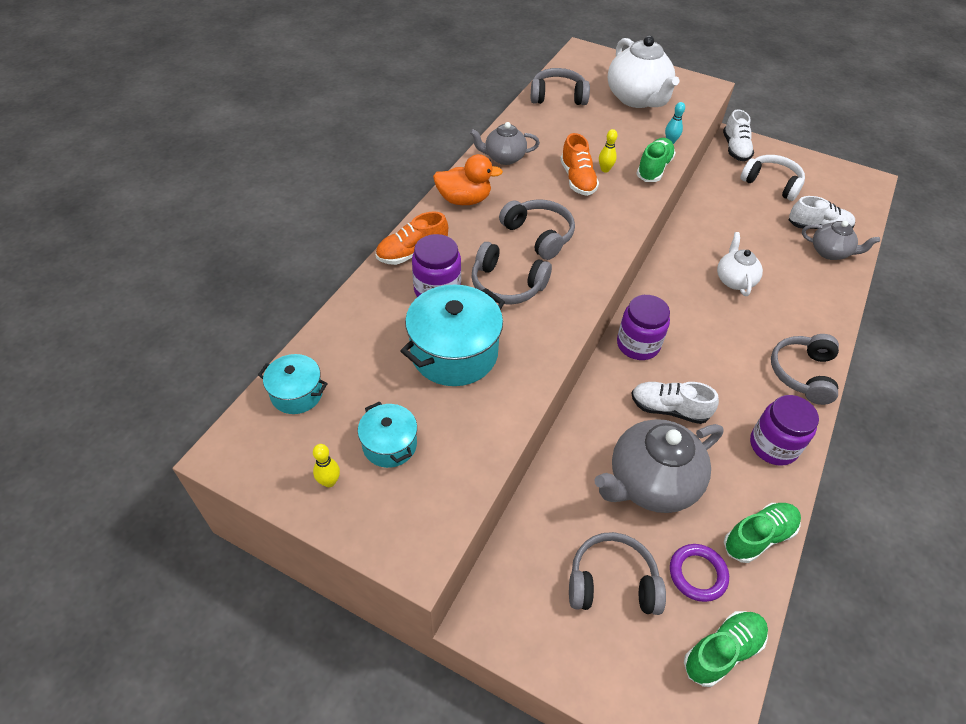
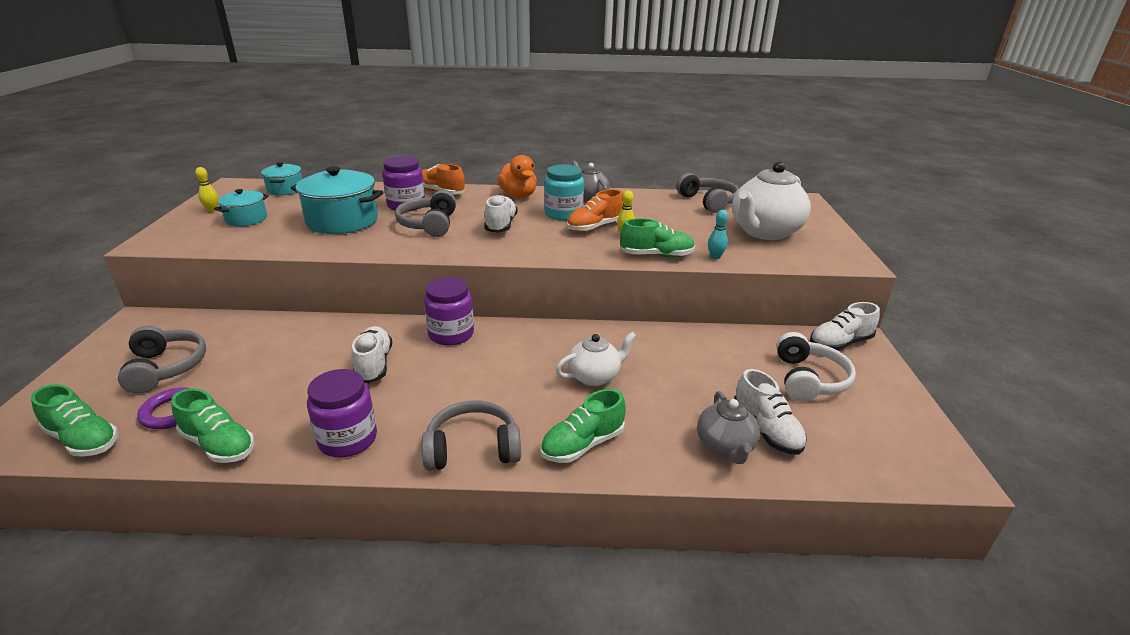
camera: 65 degrees right, 20 degrees down
grey headphones [499,200,575,260] -> white shoe [484,194,518,233]
grey teapot [595,419,723,513] -> none
none -> green shoe [540,389,626,463]
none -> turquoise jar [544,164,584,221]

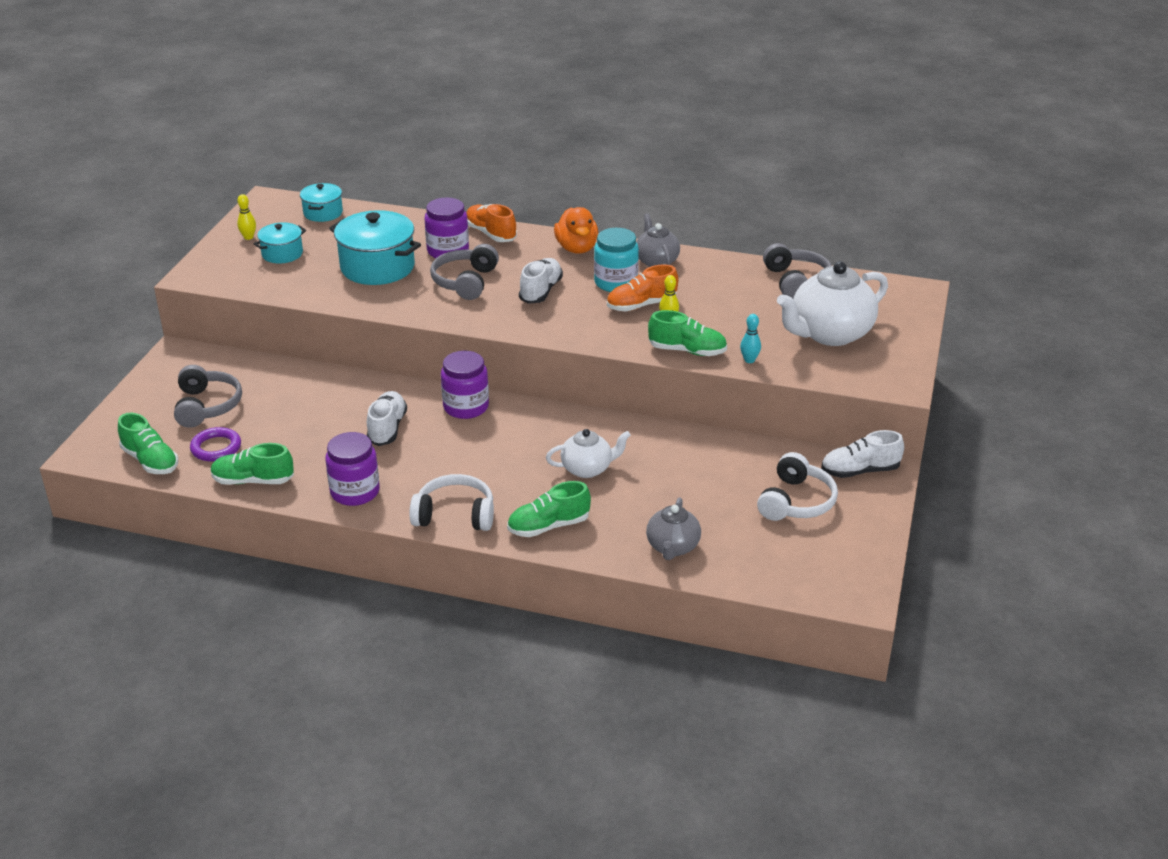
camera: 15 degrees right, 5 degrees up
green shoe [171,389,254,463] -> green shoe turned 135 degrees clockwise [211,443,294,485]
grey headphones [421,401,521,471] -> white headphones [409,474,494,531]
white shoe [734,369,807,455] -> none

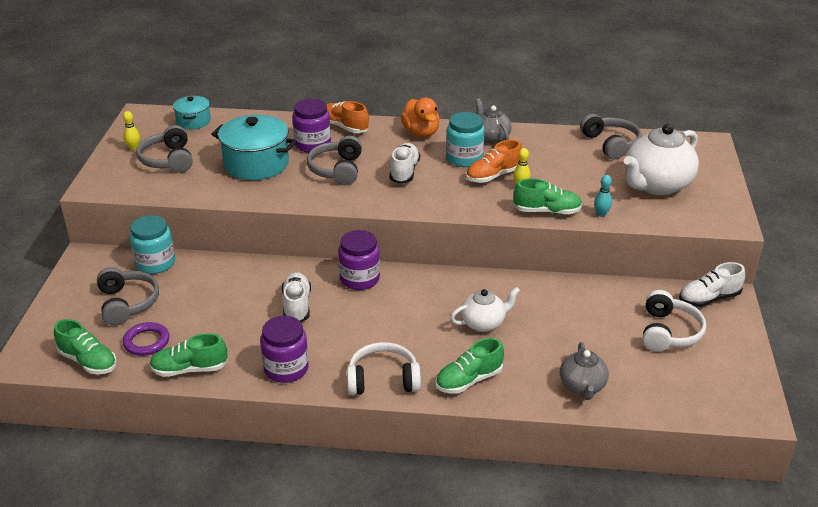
camera: 10 degrees left, 0 degrees up
turquoise pot [253,222,306,264] -> grey headphones [136,125,193,173]
none -> turquoise jar [130,215,175,274]

